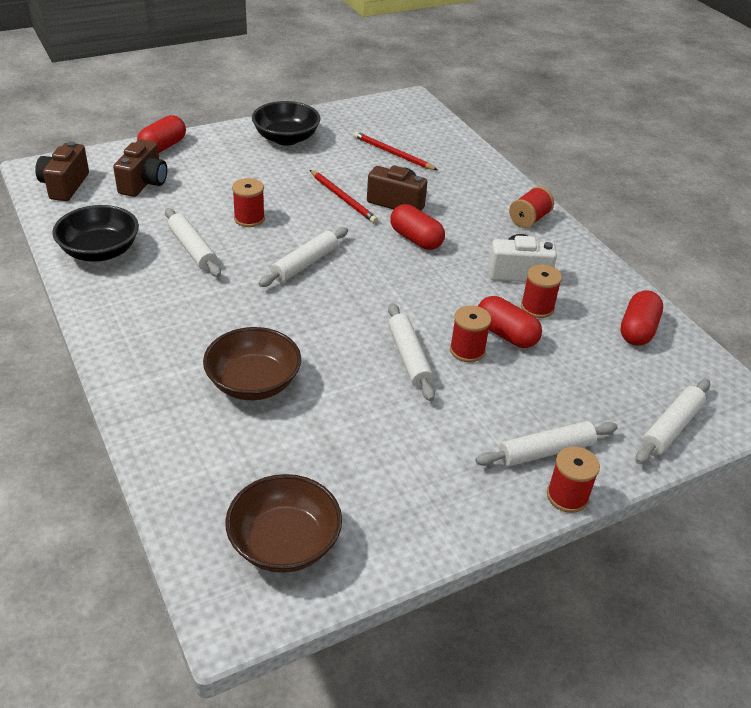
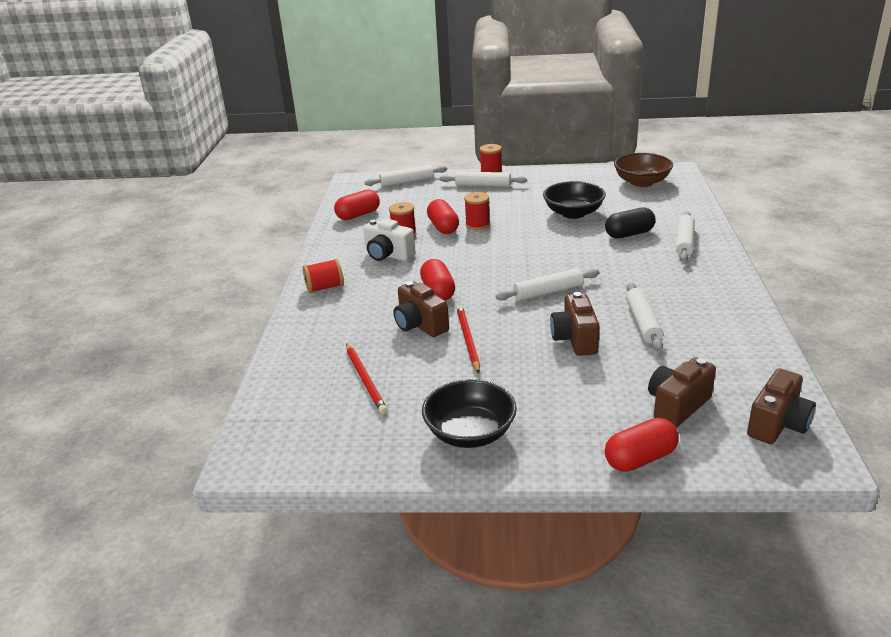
camera: 145 degrees left, 10 degrees down
black bowl [52,205,139,262] -> black bowl moved to [543,181,606,219]
brown bowl [203,327,301,400] -> black capsule [605,207,656,239]
red spool [232,178,265,227] -> brown camera [550,292,600,356]
white rolling pin [388,303,435,401] -> white rolling pin moved to [676,211,695,261]

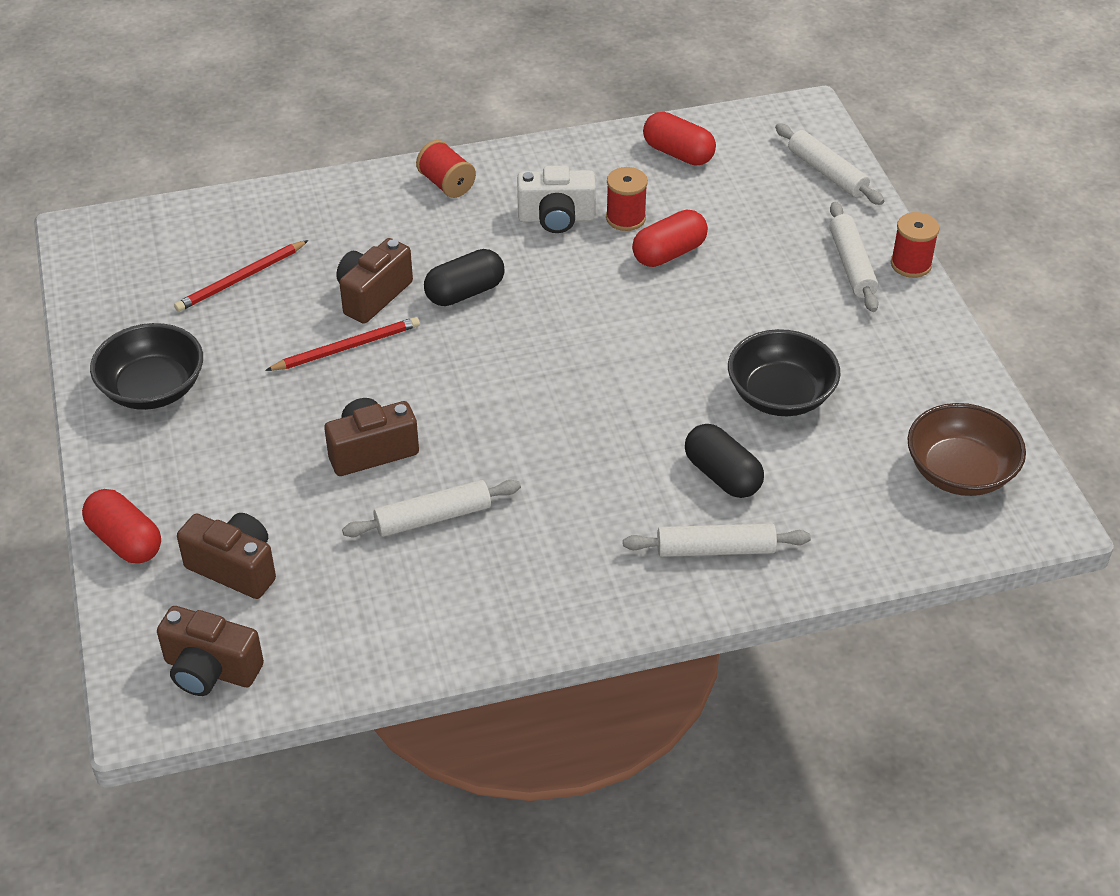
camera: 70 degrees right, 15 degrees up
white camera [363,218,415,261] -> white camera turned 105 degrees counterclockwise [517,166,596,233]
red capsule [420,259,455,301] -> black capsule [424,249,505,306]
red spool [464,192,490,230] -> none
white rolling pin [496,268,600,301] -> none

